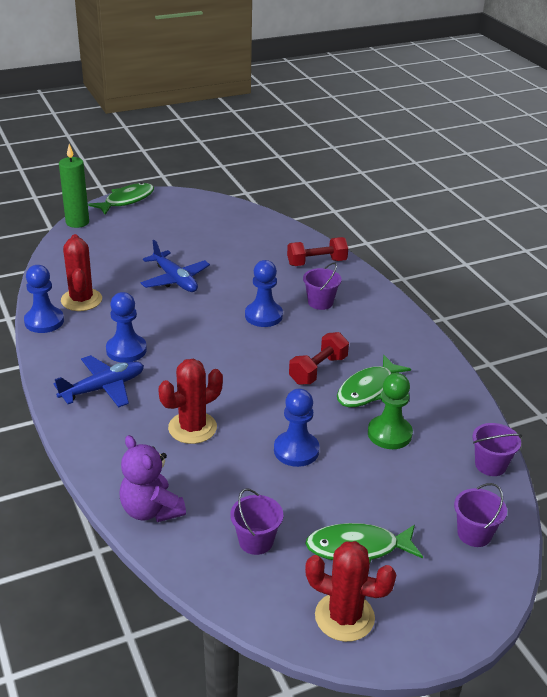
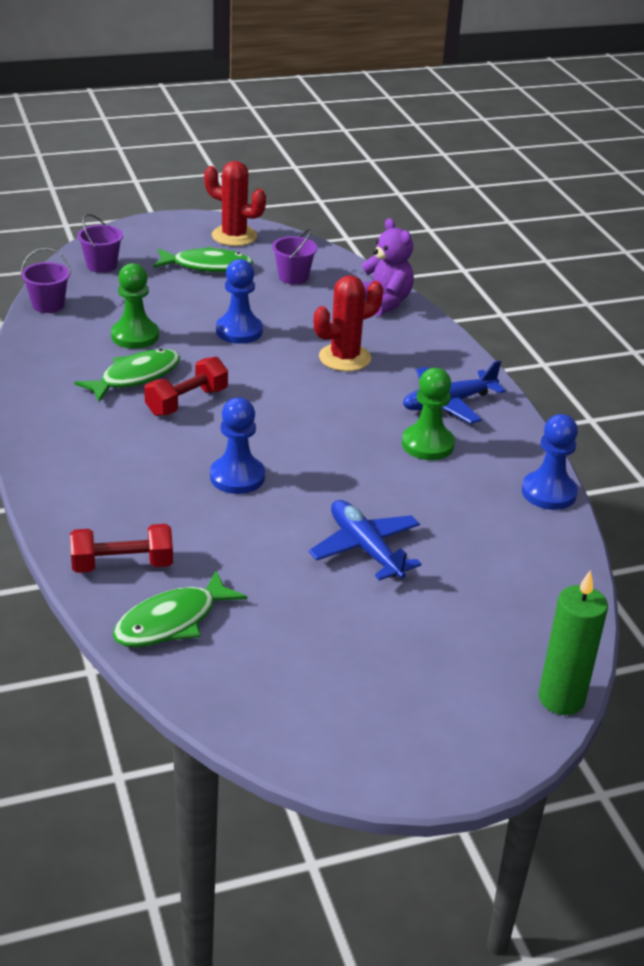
camera: 175 degrees left, 0 degrees up
red cactus [61,234,102,311] -> none
green fish [88,182,154,215] -> green fish moved to [113,571,247,647]
blue pawn [106,292,147,363] -> green pawn [402,368,455,460]
purple bucket [303,262,342,310] -> none

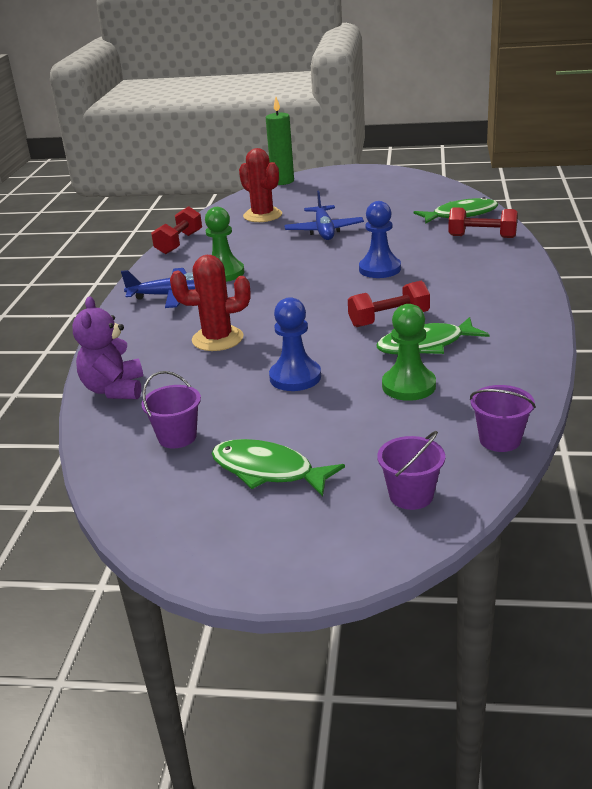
camera: 150 degrees left, 5 degrees down
red cactus [204,161,266,246] -> red cactus moved to [239,148,282,222]
blue pawn [522,414,578,510] -> red dumbbell [151,206,202,254]

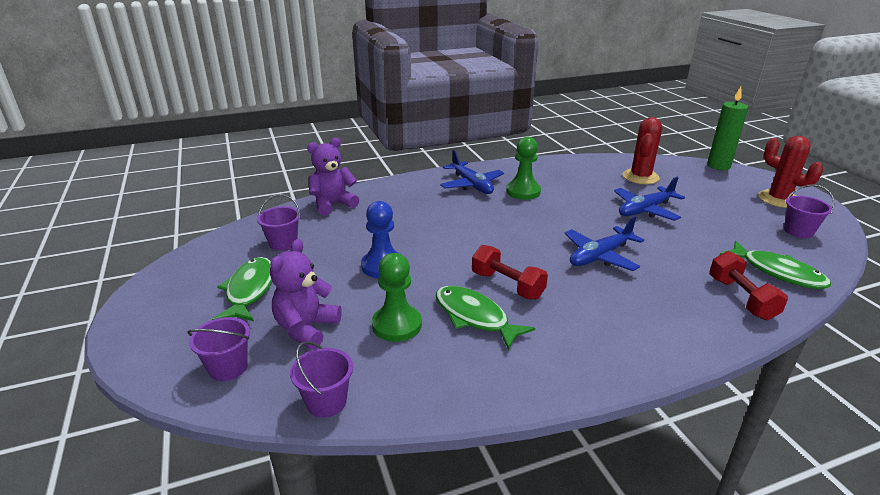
camera: 60 degrees right, 0 degrees up
red dumbbell [151,206,202,254] -> none
red cactus [170,255,250,351] -> red cactus moved to [758,136,823,208]
blue pawn [359,201,401,278] -> blue plane [564,216,644,271]
none -> purple teddy bear [270,239,342,349]
none -> purple bucket [784,184,835,238]

